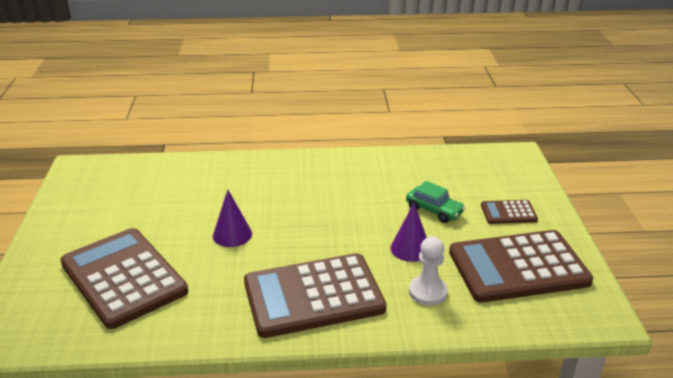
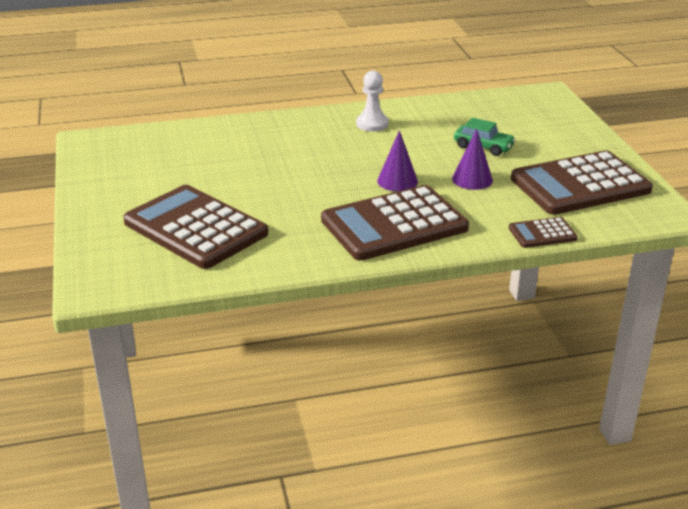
camera: 10 degrees left, 0 degrees up
purple cone [213,190,252,247] -> purple cone moved to [377,130,418,191]
white pawn [409,236,448,306] -> white pawn moved to [356,71,389,131]
brown calculator [481,200,538,224] -> brown calculator moved to [509,217,578,248]

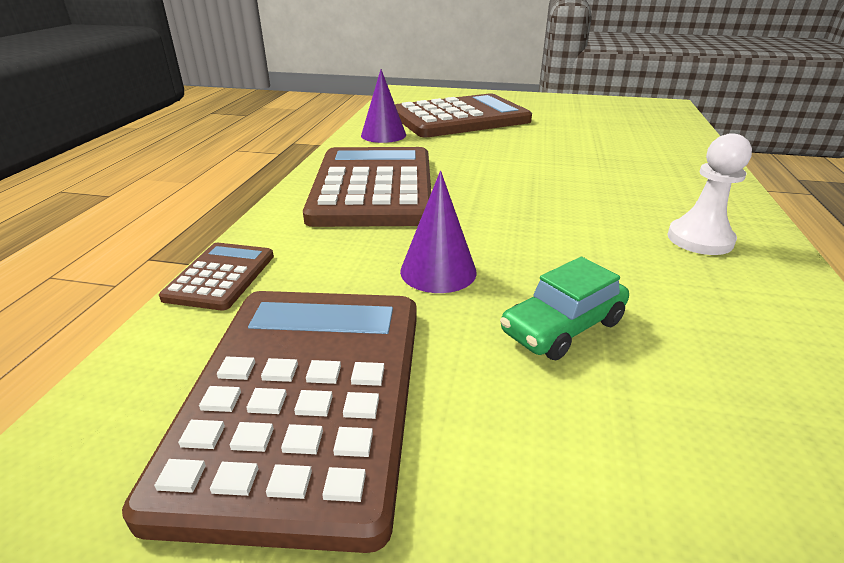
camera: 115 degrees right, 0 degrees up
purple cone [377,130,418,191] -> purple cone moved to [361,69,406,143]

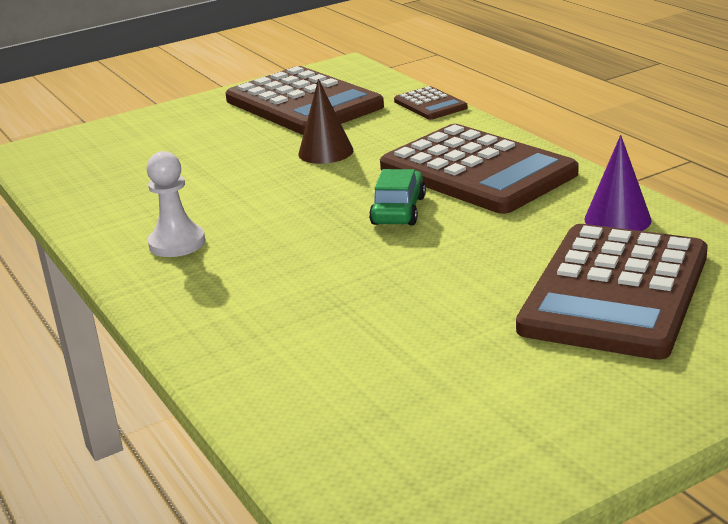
camera: 140 degrees right, 5 degrees down
purple cone [400,171,477,293] -> brown cone [298,79,353,164]
green car [500,257,629,360] -> green car moved to [369,169,426,225]

